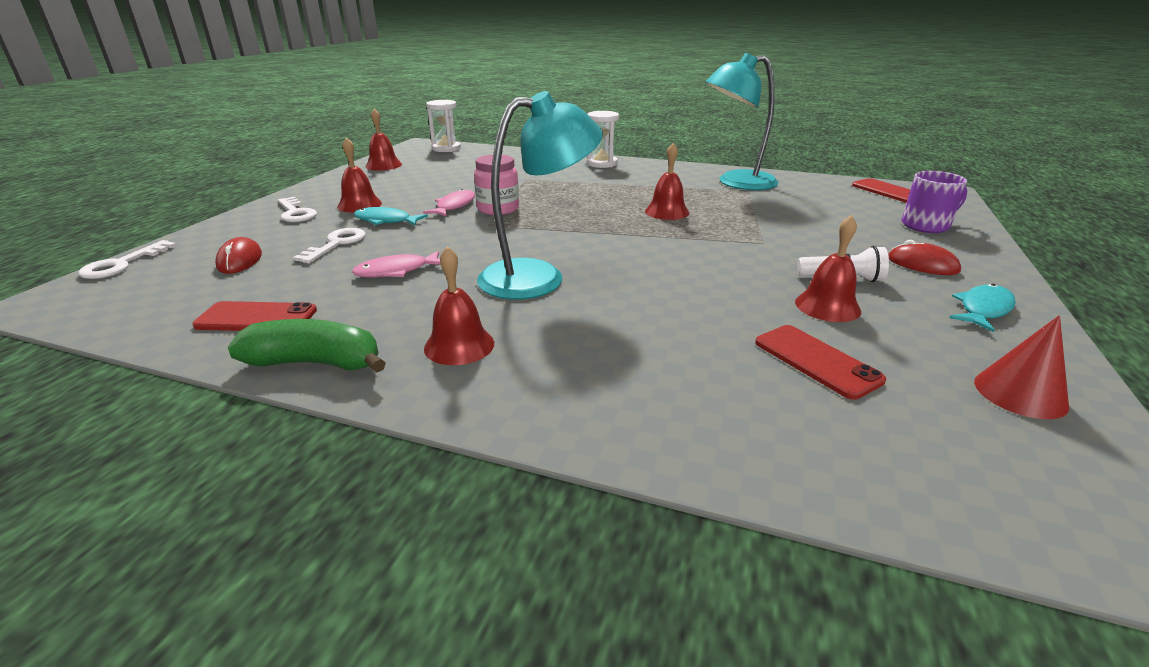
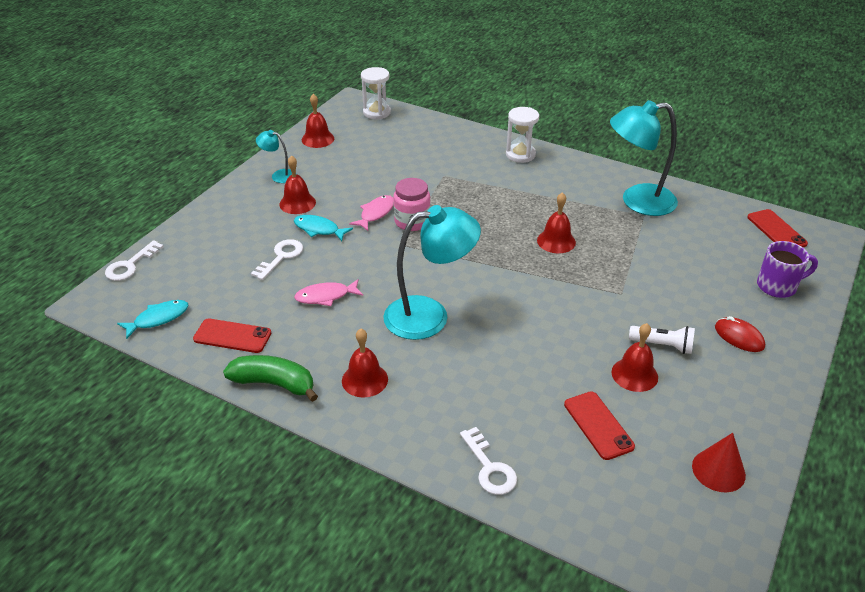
camera: 10 degrees right, 10 degrees up
red mouse [215,237,262,274] -> none
white key [278,197,317,222] -> white key moved to [460,427,517,495]
turquoise fish [949,284,1016,332] -> turquoise fish moved to [117,300,188,339]
none -> turquoise lamp [256,130,292,183]

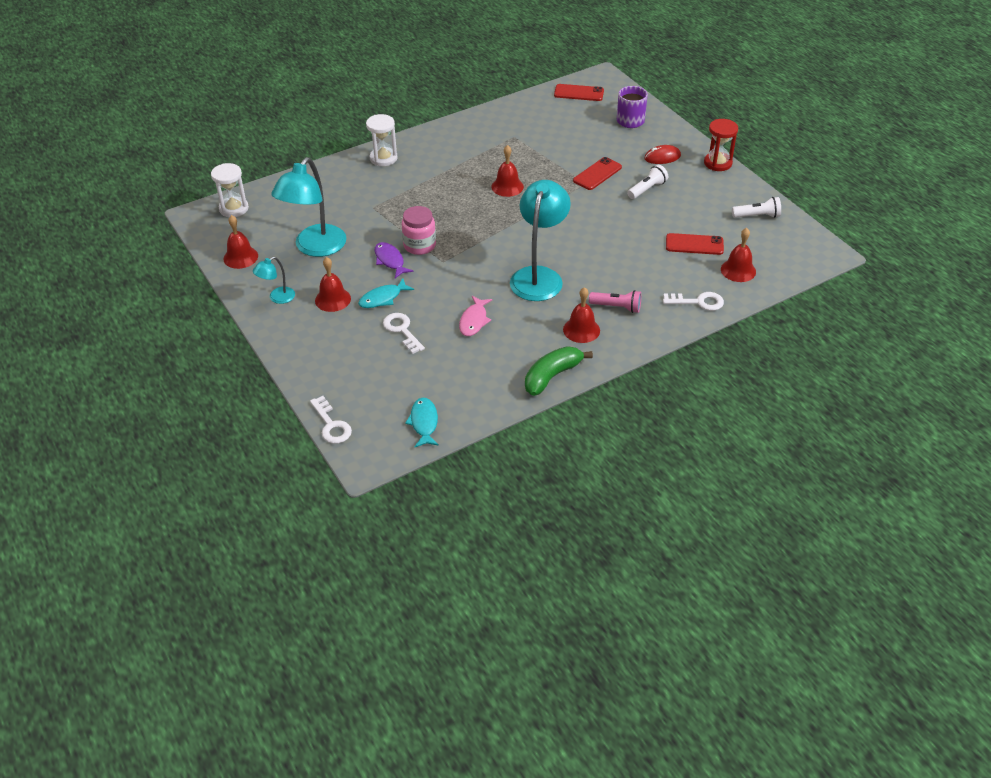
camera: 60 degrees left, 5 degrees up
red phone [193,318,271,353] -> red phone moved to [573,157,622,190]
pink fish [349,195,394,231] -> purple fish [375,242,414,278]
turquoise lamp [610,100,678,216] -> turquoise lamp moved to [272,157,346,257]
red bell [612,323,658,392] -> red bell moved to [721,228,756,282]
red cone [692,433,746,492] -> white flashlight [732,197,781,218]
none -> pink flashlight [589,290,641,313]
none -> red hourglass [704,119,738,171]

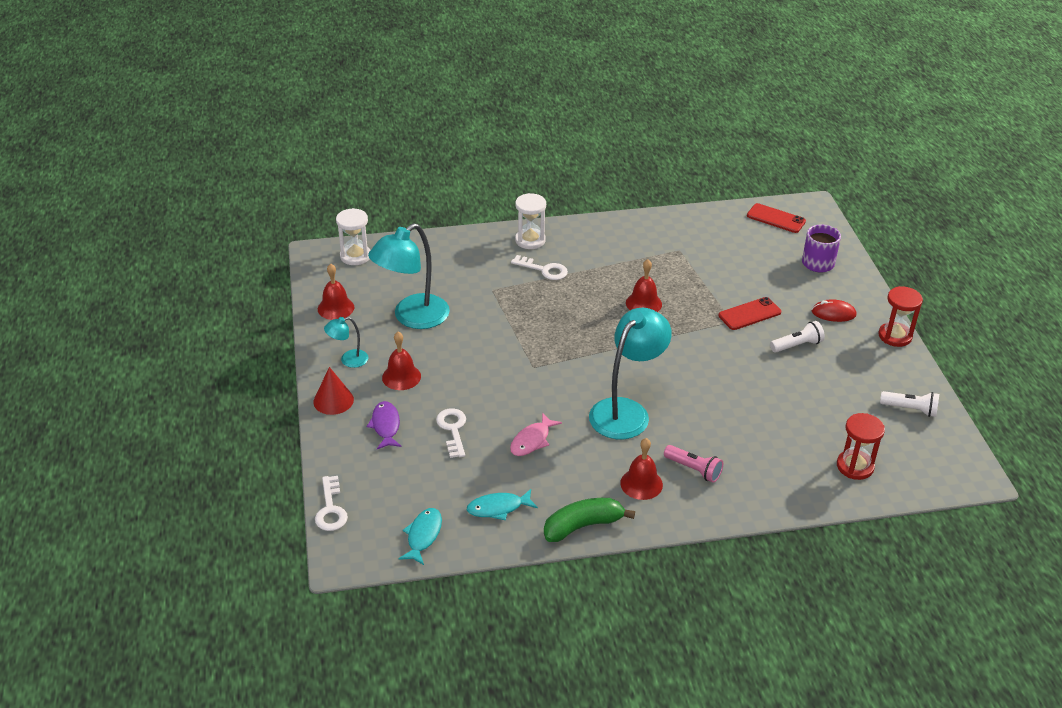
camera: 20 degrees right, 5 degrees down
turquoise fish [358,278,414,308] -> turquoise fish moved to [467,489,538,520]
purple fish [375,242,414,278] -> purple fish moved to [367,401,402,449]
pink jar [402,206,436,255] -> none
white key [663,292,724,311] -> white key moved to [511,255,568,280]
red phone [666,233,724,255] -> none
red bell [721,228,756,282] -> red hourglass [837,413,885,480]
none -> red cone [313,367,354,415]

